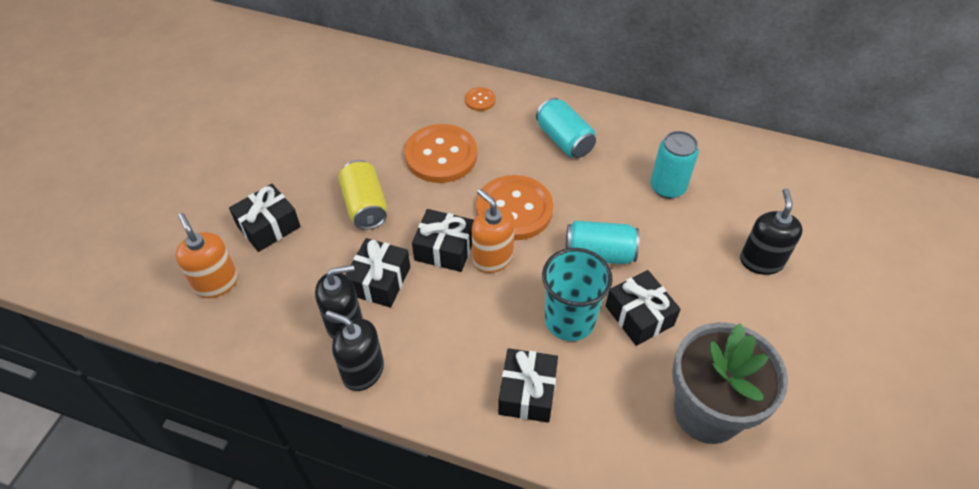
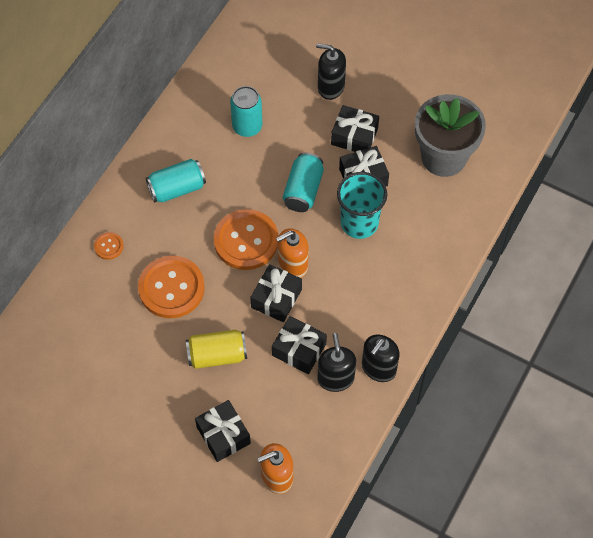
camera: 80 degrees left, 10 degrees up
black gift [498,348,558,423] -> black gift moved to [331,105,379,152]

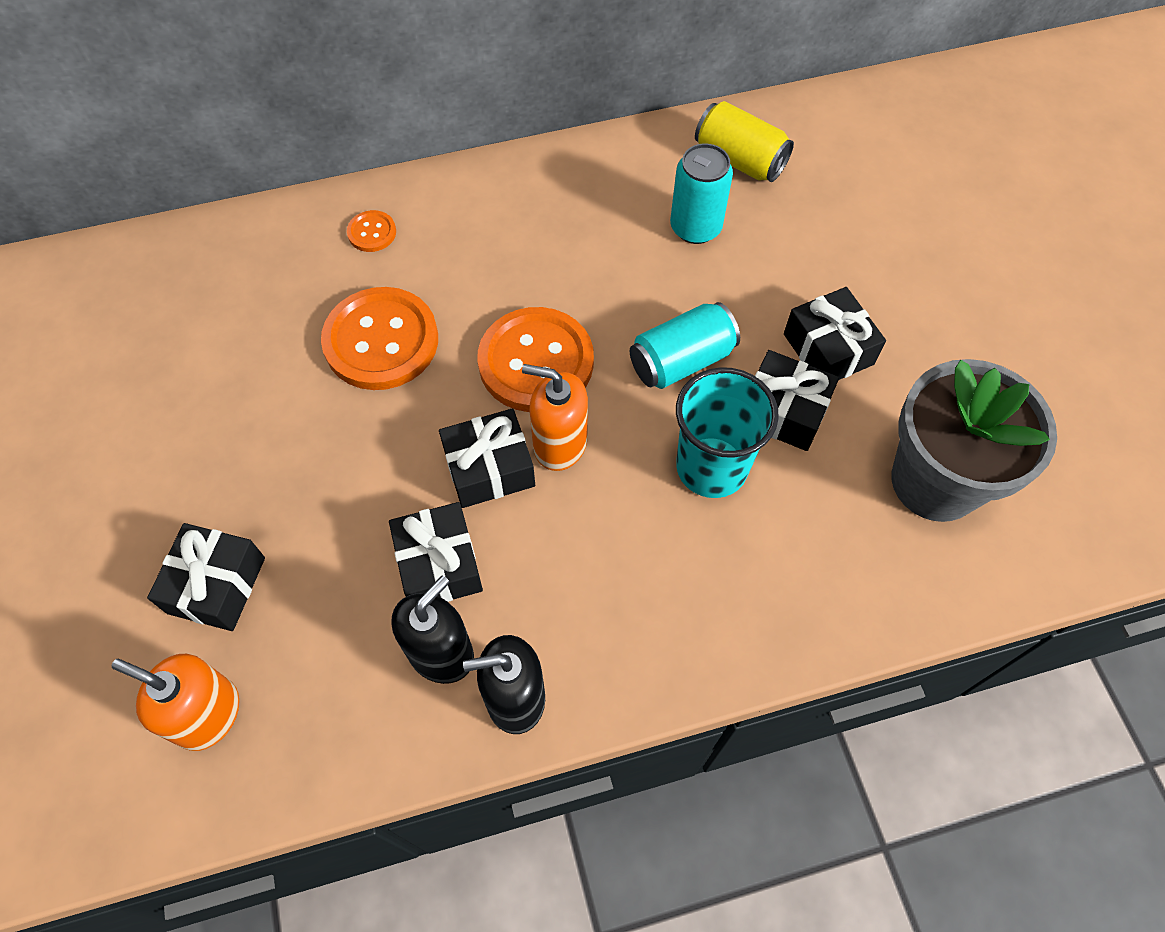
camera: 45 degrees right, 0 degrees up
turquoise can [146,159,206,202] -> none
yellow can [186,330,247,369] -> yellow can moved to [695,101,794,182]
black soap dispenser [316,43,346,100] -> none

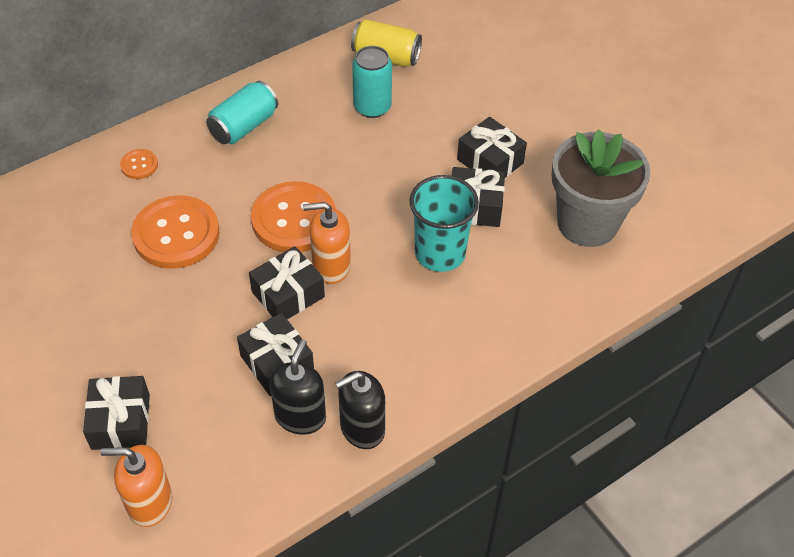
camera: 20 degrees left, 10 degrees down
turquoise can [630,302,740,389] -> turquoise can moved to [206,81,278,144]

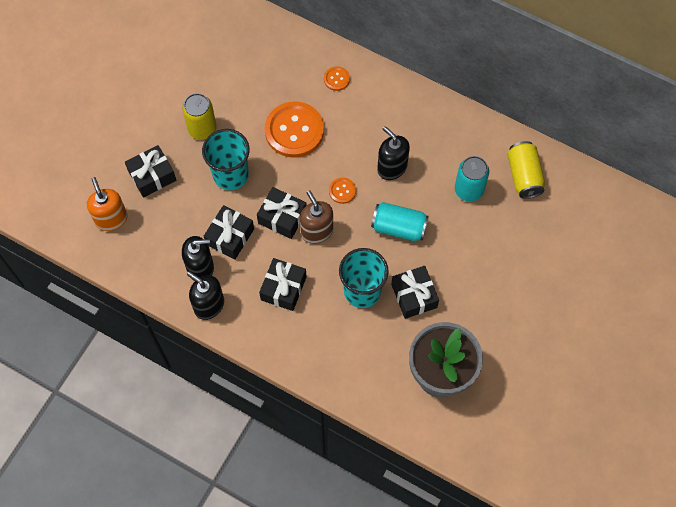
camera: 65 degrees right, 15 degrees up
turquoise can [206,81,278,144] -> turquoise can moved to [371,202,429,241]
orange button [251,181,336,252] -> orange button [329,178,356,204], size x0.45
orange soap dispenser [303,202,351,284] -> brown soap dispenser [300,190,333,244]
black gift [457,117,527,177] -> black gift moved to [259,258,307,311]
none -> yellow can [182,93,217,140]
none -> turquoise cup [202,129,250,190]
none -> black soap dispenser [377,126,410,180]

